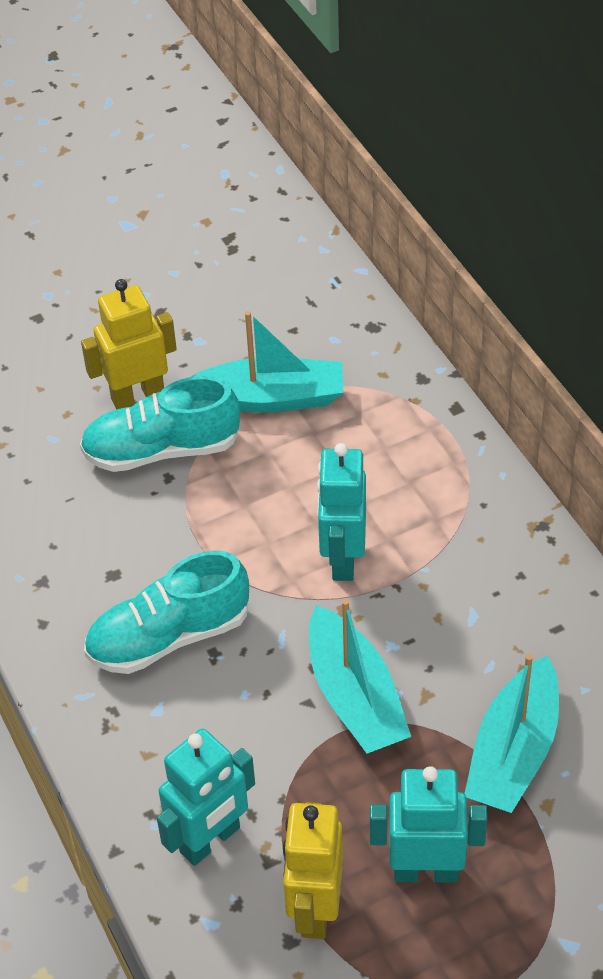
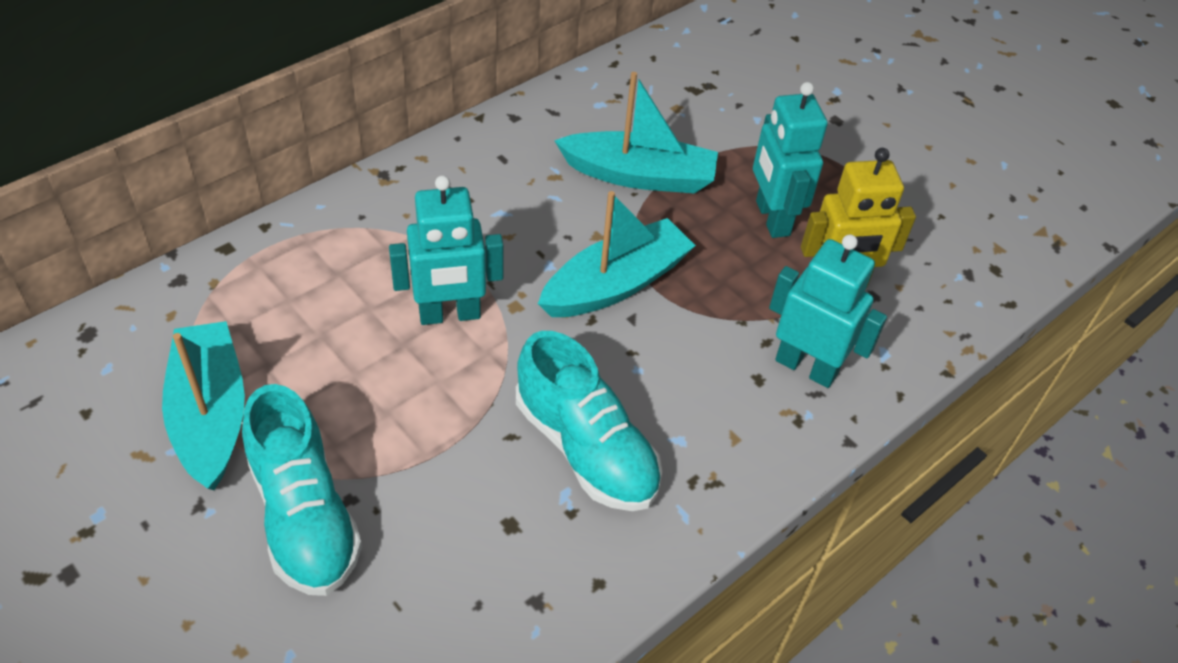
camera: 110 degrees left, 0 degrees up
yellow robot [81,279,177,409] -> none

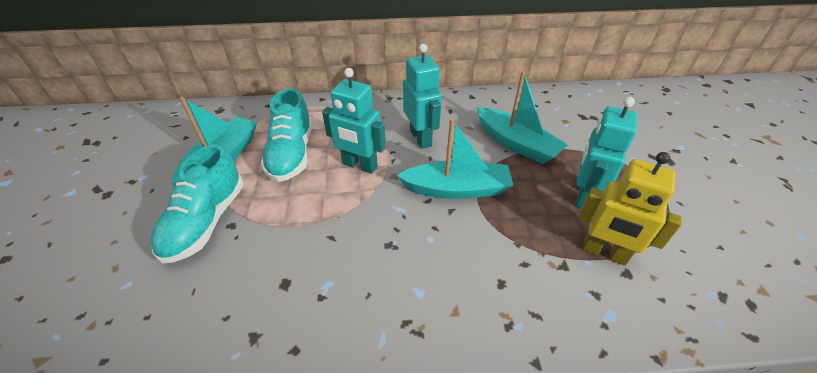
camera: 40 degrees right, 5 degrees down
turquoise shoe [516,331,662,511] -> turquoise shoe moved to [261,89,312,182]
turquoise robot [769,234,887,388] -> turquoise robot moved to [403,44,442,149]

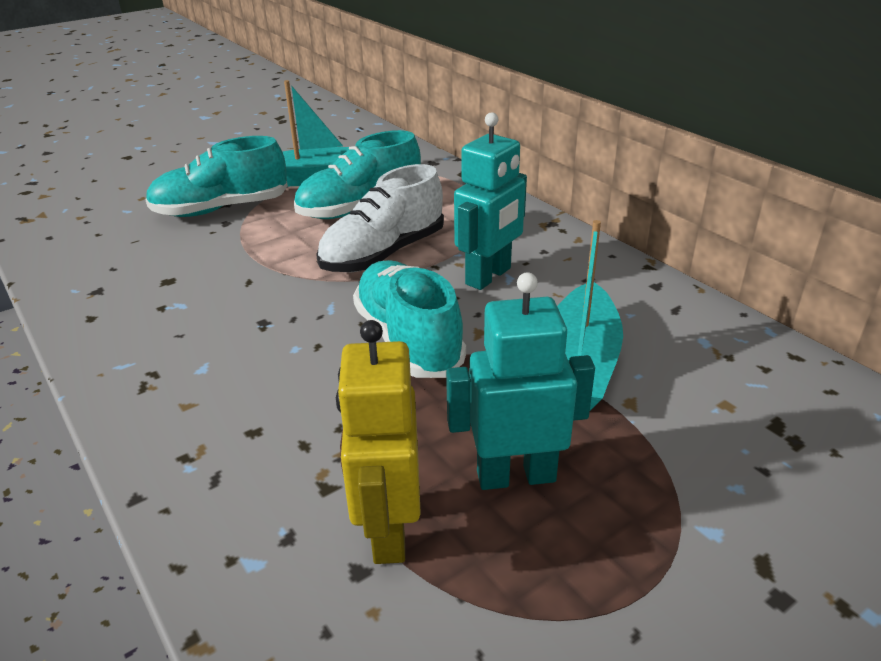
camera: 60 degrees right, 10 degrees down
turquoise robot [322,68,386,174] -> white shoe [316,164,444,272]
turquoise boat [396,119,514,199] -> turquoise shoe [353,260,466,378]

